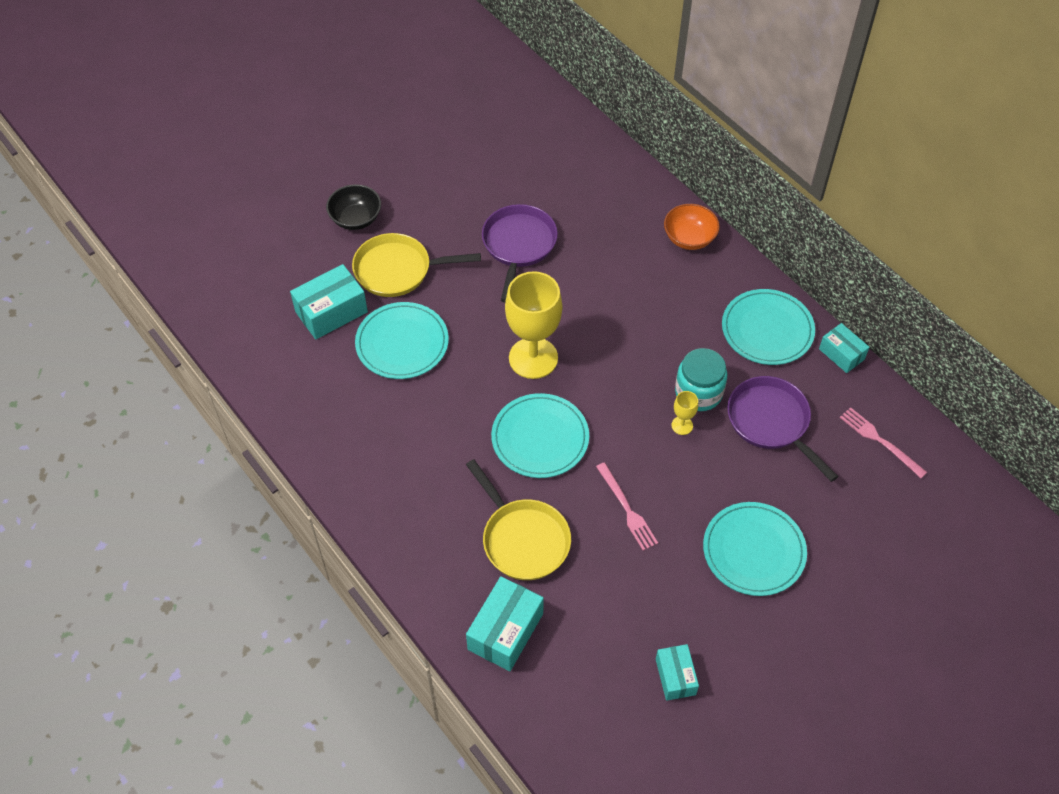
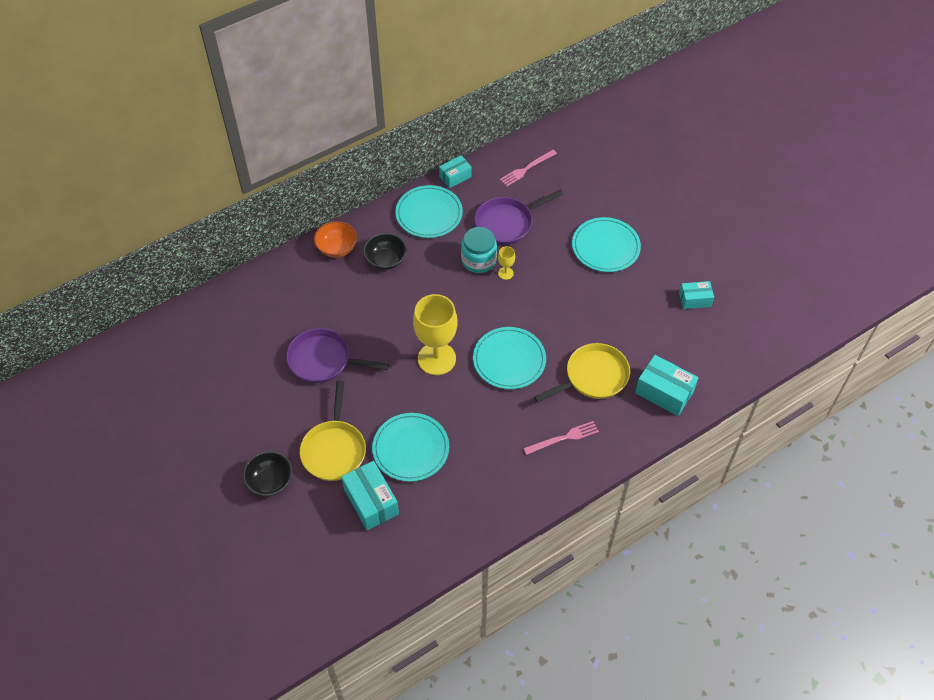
camera: 85 degrees left, 0 degrees up
pink fork [596,462,658,551] -> pink fork moved to [523,421,599,455]
none -> black bowl [363,233,407,270]

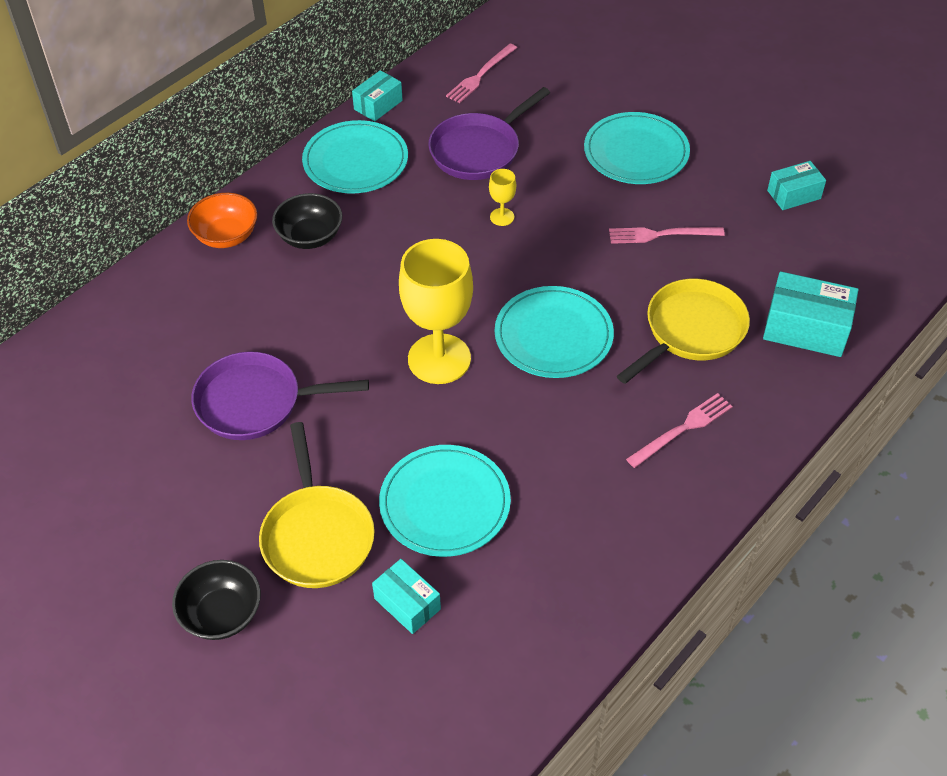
camera: 15 degrees left, 5 degrees down
turquoise box [341,461,399,530] -> turquoise box [372,559,441,634], size x0.62
turquoise jar [461,227,497,273] -> none
none -> pink fork [609,227,725,244]

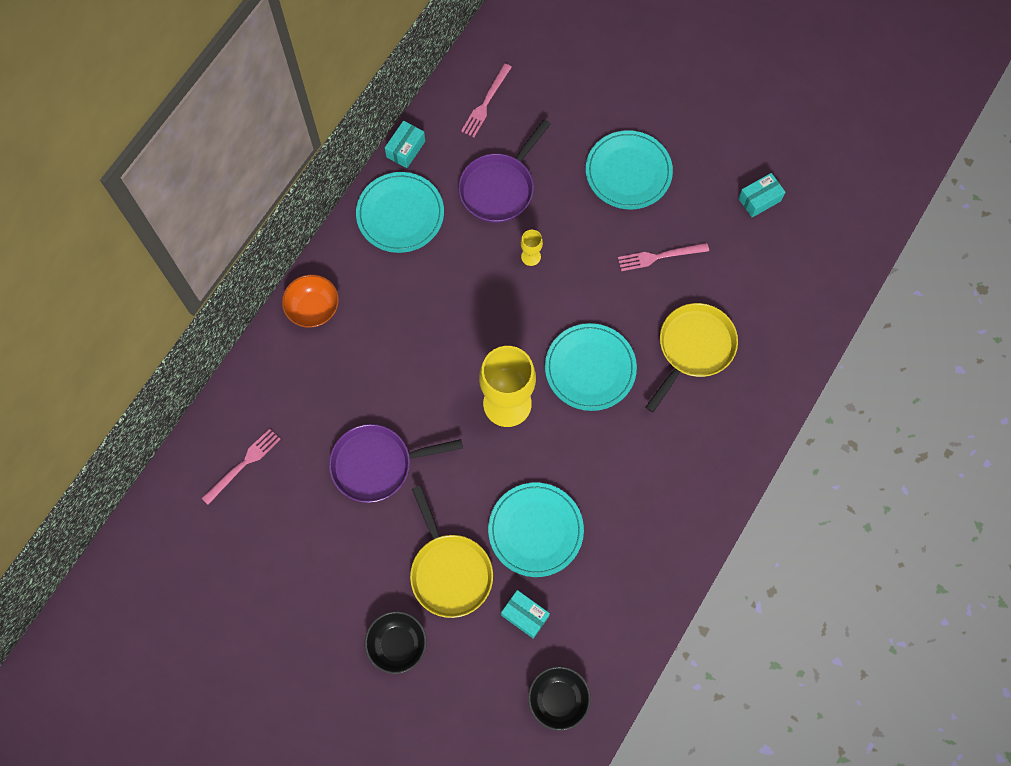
camera: 10 degrees left, 20 degrees up
black bowl [272,193,342,249] -> black bowl moved to [528,666,591,731]
pink fork [626,393,733,468] -> pink fork moved to [202,428,281,505]
turquoise box [763,271,858,357] -> none

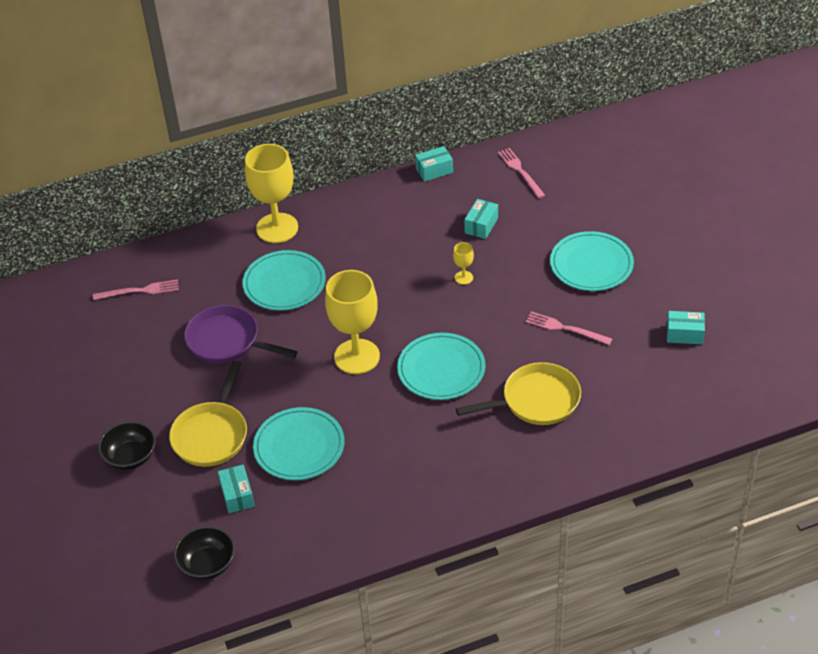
camera: 40 degrees right, 25 degrees down
orange bowl [282,275,339,328] -> yellow goblet [245,144,298,243]
turquoise plate [356,172,444,253] -> turquoise plate moved to [243,250,326,311]
purple pan [458,119,551,223] -> turquoise box [464,199,498,239]
pink fork [461,63,512,137] -> pink fork turned 90 degrees clockwise [498,148,545,198]

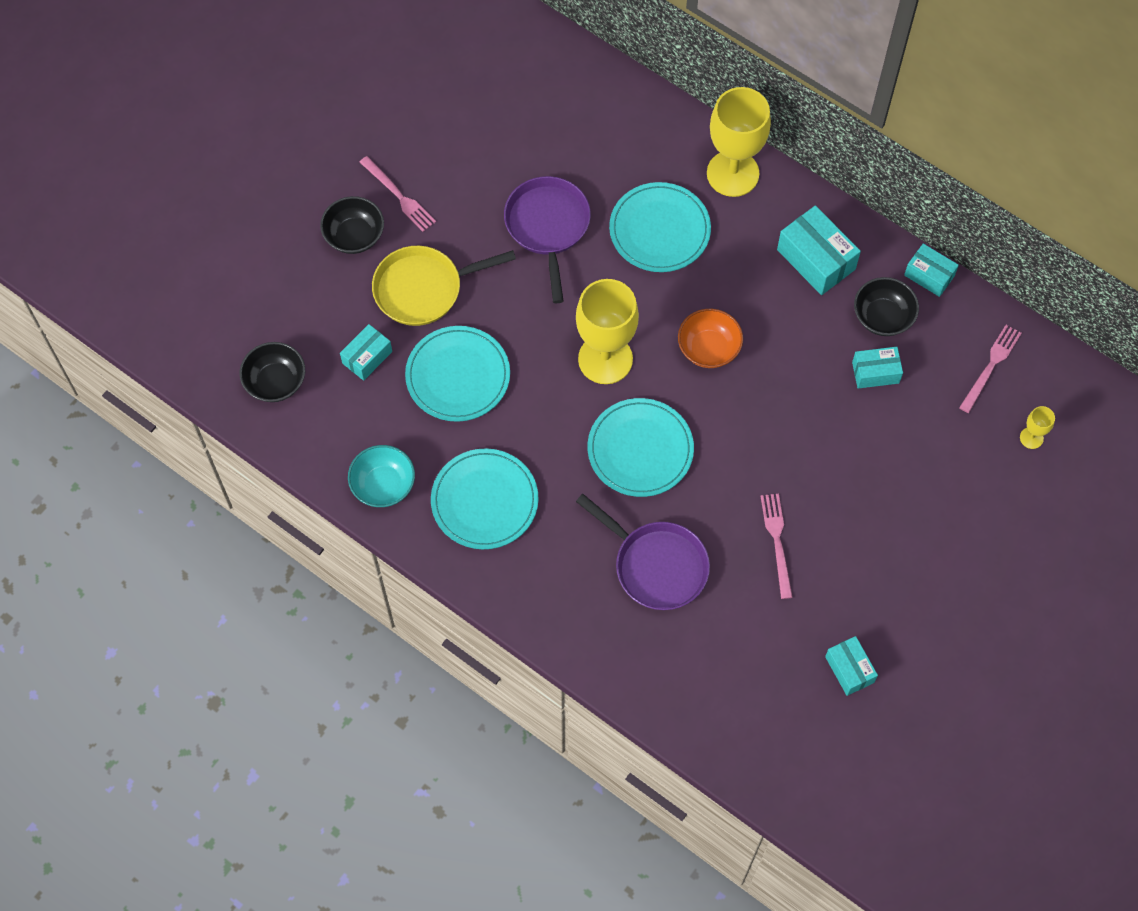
camera: 55 degrees right, 20 degrees up
pink fork [93,279,179,300] -> pink fork moved to [360,156,436,232]
yellow goblet [453,242,474,285] -> yellow goblet moved to [1020,406,1055,449]
yellow pan [456,362,581,425] -> purple pan [576,494,710,610]
turquoise plate [550,231,634,291] -> turquoise plate moved to [431,448,539,549]
none -> turquoise bowl [348,445,415,507]
none -> orange bowl [678,309,743,368]
none -> turquoise box [777,206,861,295]
none -> black bowl [854,277,919,336]

